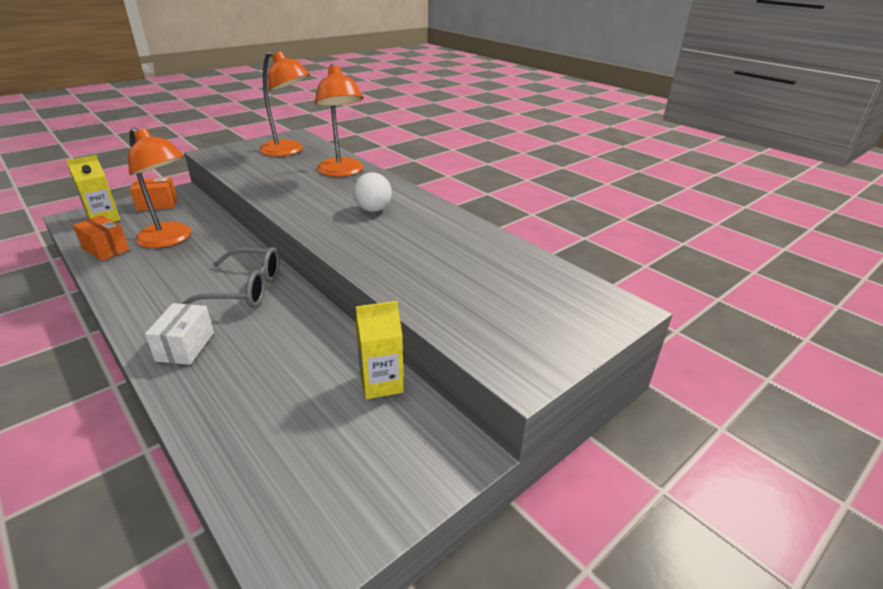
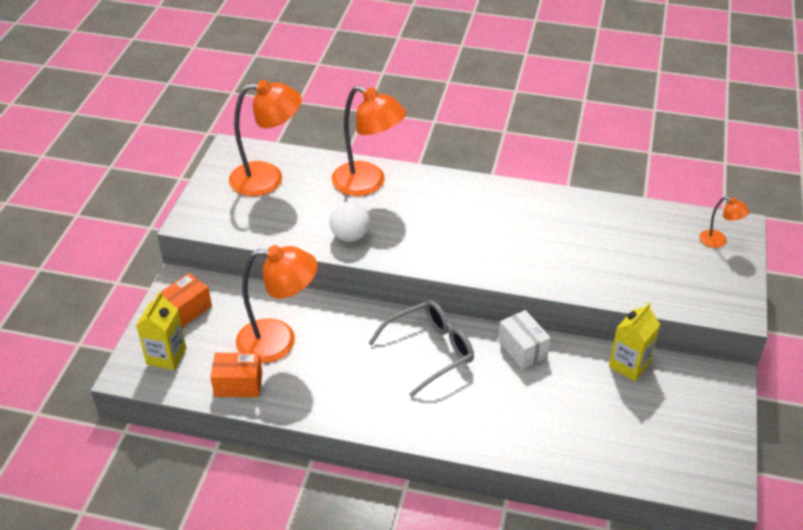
camera: 35 degrees left, 10 degrees up
white box [145,303,214,365] -> white box moved to [498,310,551,369]
white ball [353,172,392,212] -> white ball moved to [330,201,370,242]
none -> orange lamp [699,196,749,248]

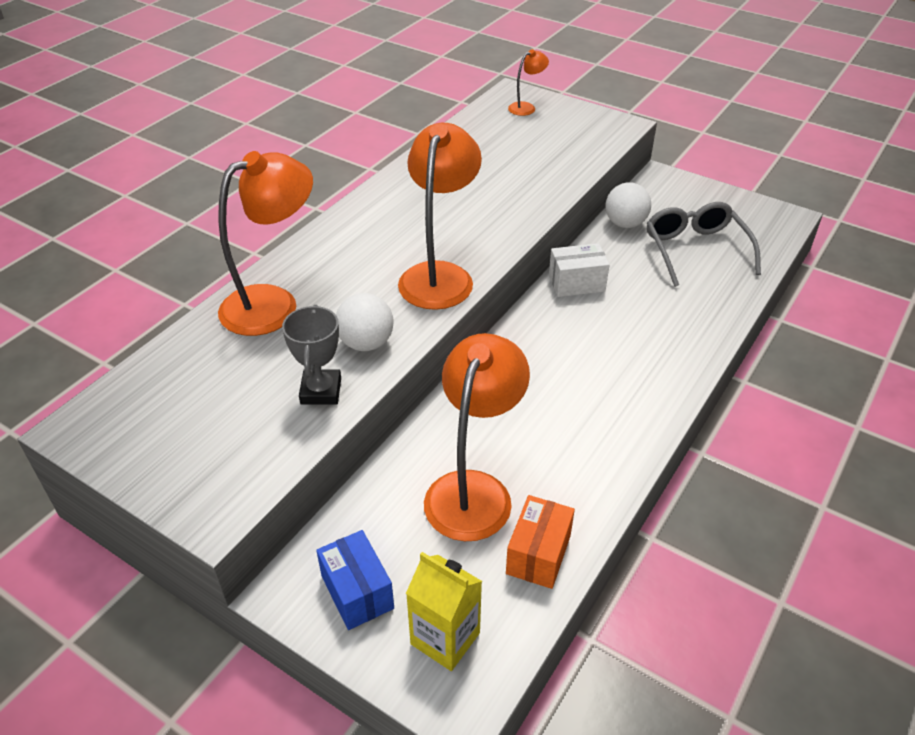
camera: 70 degrees left, 0 degrees up
orange box [156,273,212,328] -> blue box [316,530,394,630]
orange lamp [229,80,302,196] -> orange lamp moved to [398,123,482,310]
grey glasses [368,300,474,397] -> grey glasses moved to [647,202,761,287]
yellow carton [609,302,660,381] -> white ball [606,182,651,228]
none -> grey trophy [282,305,341,405]

